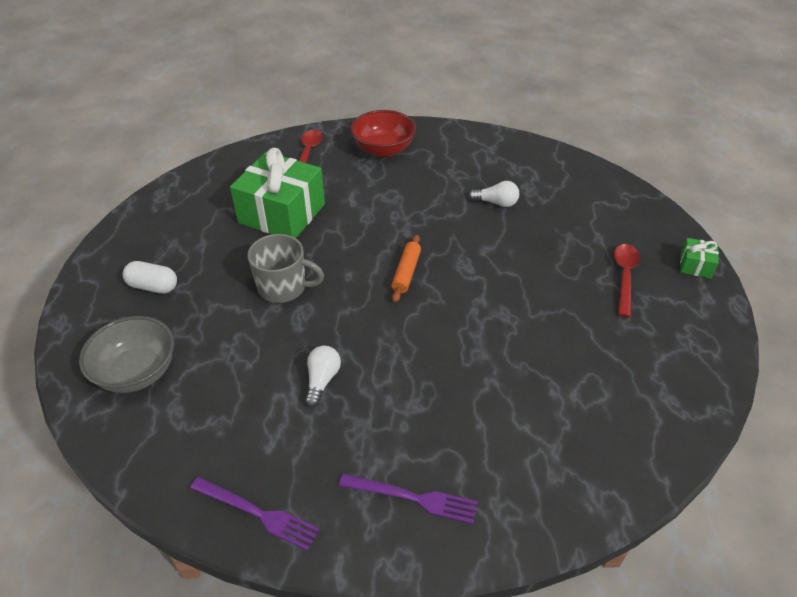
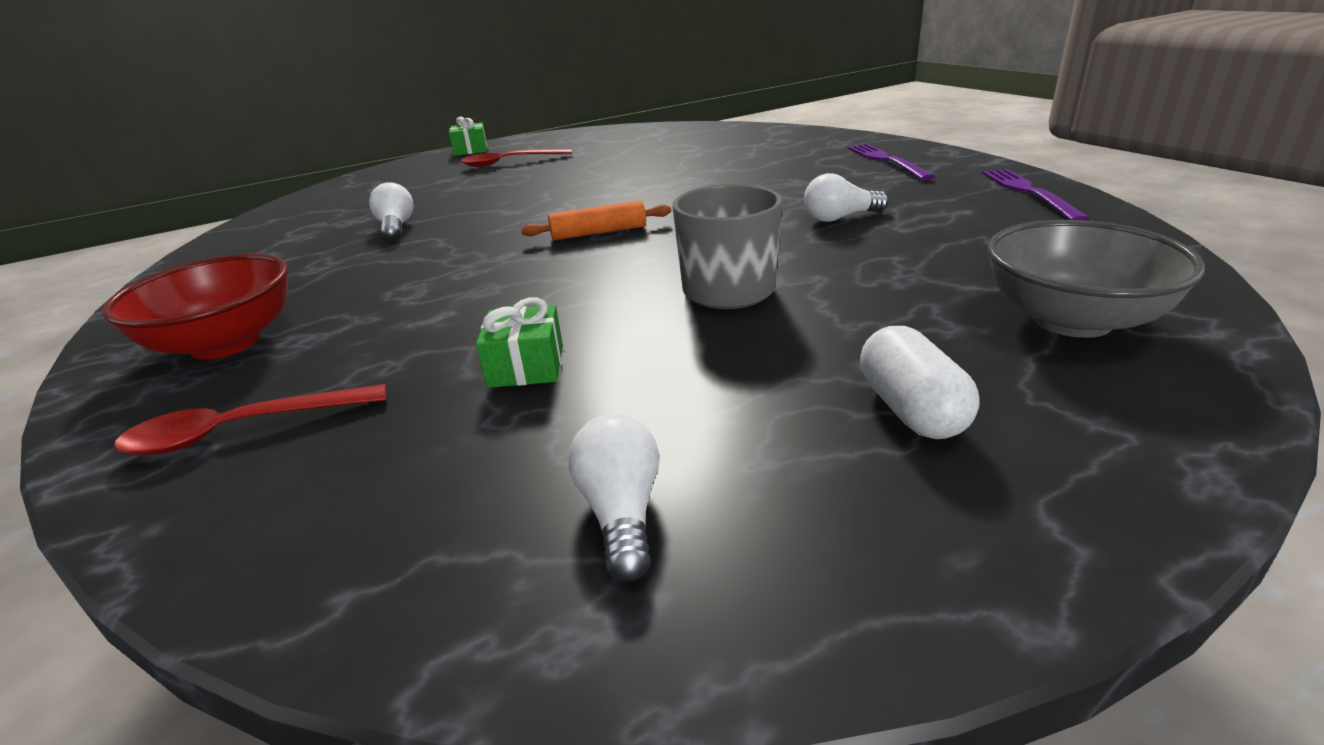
camera: 115 degrees left, 15 degrees down
green gift [230,148,325,238] -> green gift [476,297,563,388], size x0.43
none -> white light bulb [569,414,660,581]

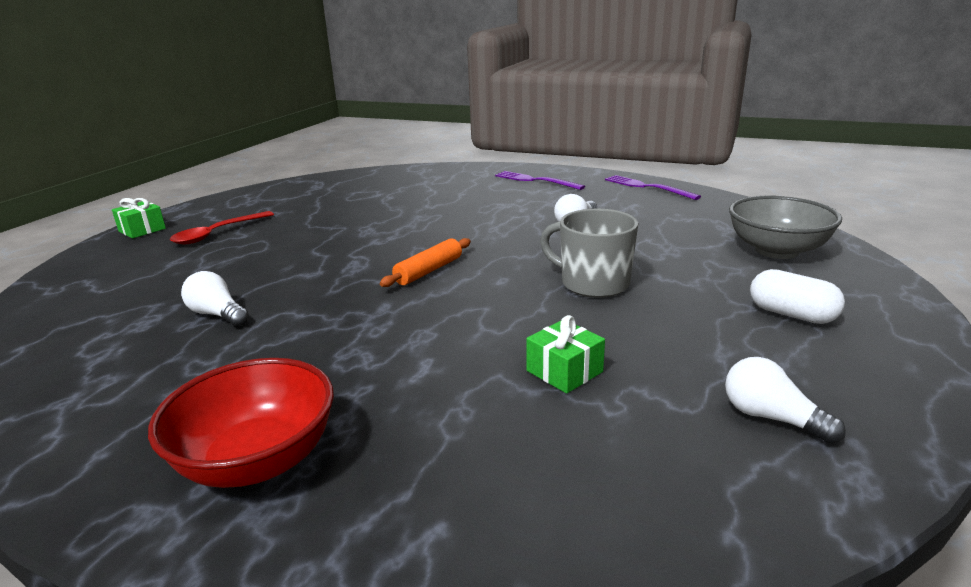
camera: 40 degrees left, 5 degrees down
red spoon [114,384,387,456] -> none

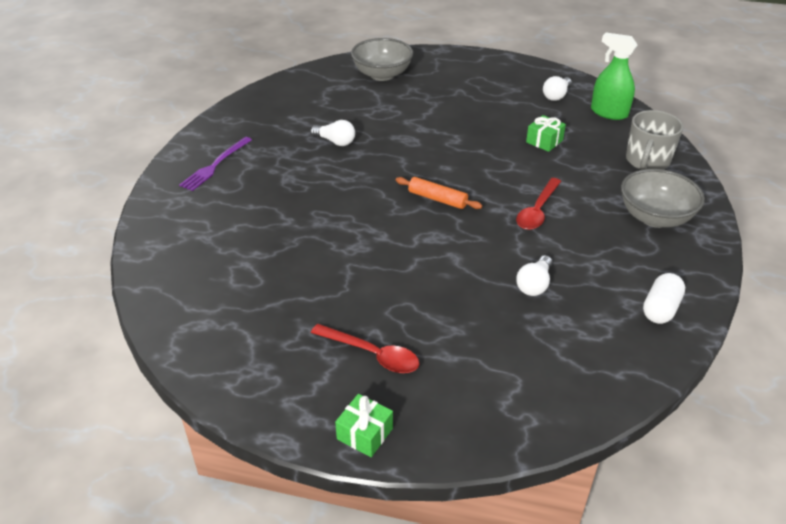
camera: 100 degrees left, 15 degrees up
red bowl [148,358,334,488] -> grey bowl [621,169,705,228]
grey mug [540,209,638,298] -> grey mug moved to [626,110,683,170]
purple fork [605,175,701,200] -> none
white capsule [750,269,845,324] -> white capsule moved to [643,273,685,324]
none -> red spoon [516,178,561,230]
none -> green spray bottle [591,33,638,120]

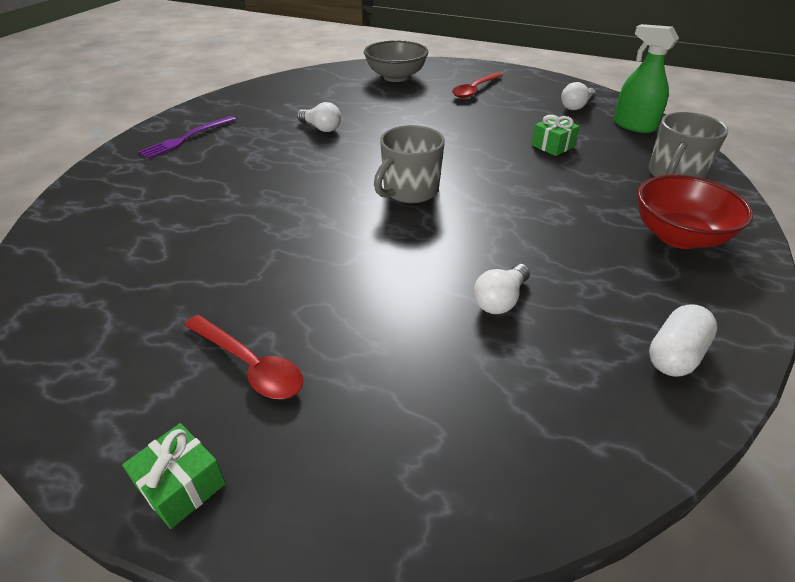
camera: 10 degrees right, 0 degrees up
orange rolling pin [396,177,482,209] -> grey mug [374,125,445,203]
red spoon [516,178,561,230] -> red spoon moved to [452,73,503,98]
grey bowl [621,169,705,228] -> red bowl [637,175,753,249]

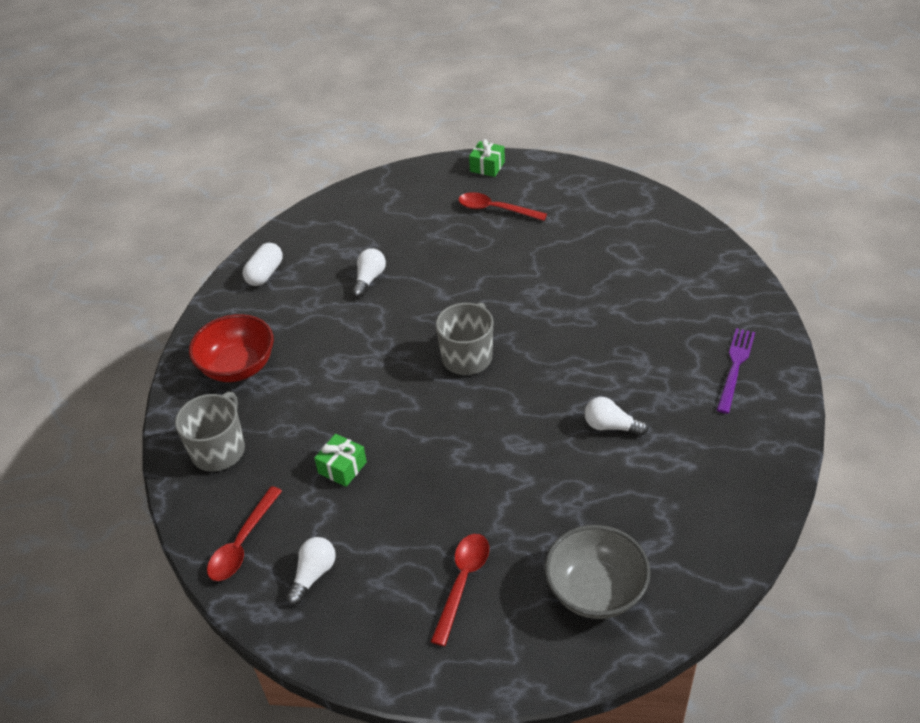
camera: 165 degrees right, 5 degrees up
green spray bottle [614,24,679,133] -> red spoon [207,486,282,581]

